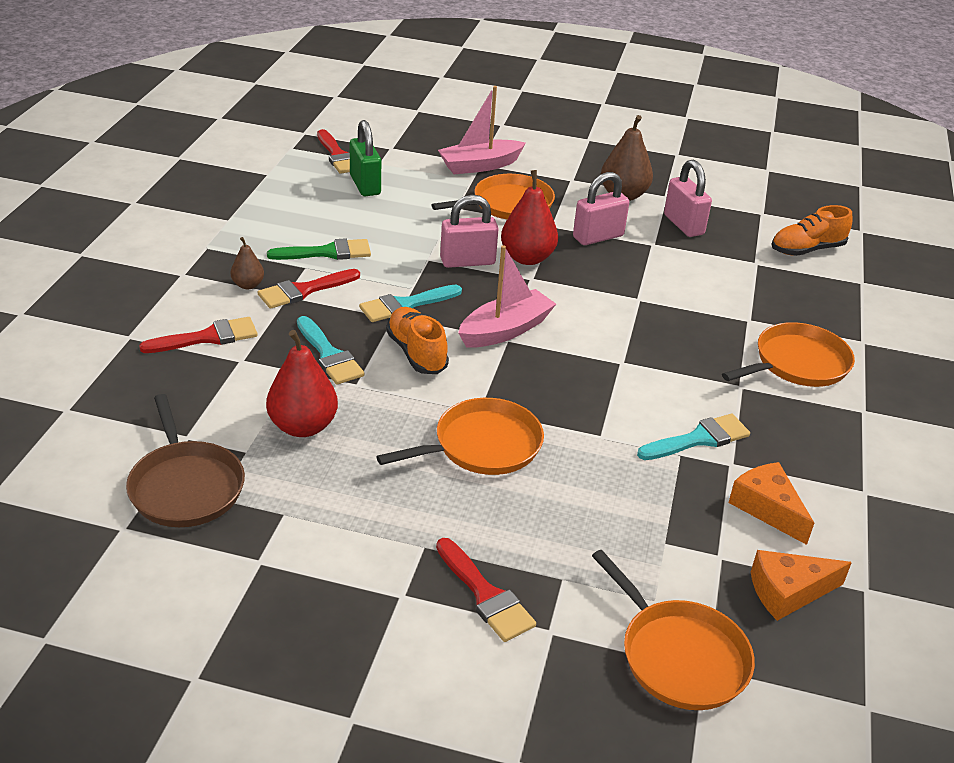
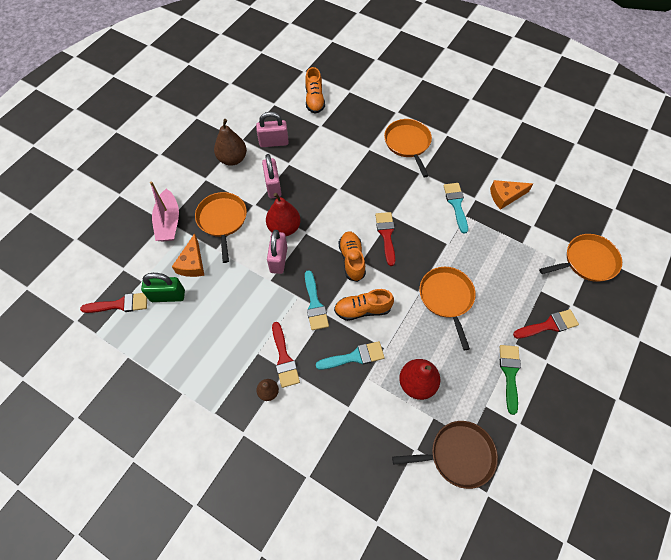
camera: 70 degrees left, 25 degrees up
red brush [139,317,258,353] -> red brush moved to [375,212,395,266]
green brush [267,238,371,260] -> green brush moved to [500,345,521,415]
pink boat [458,245,556,347] -> orange shoe [338,231,366,282]
orange cheese [751,550,852,621] -> orange cheese moved to [172,233,204,277]

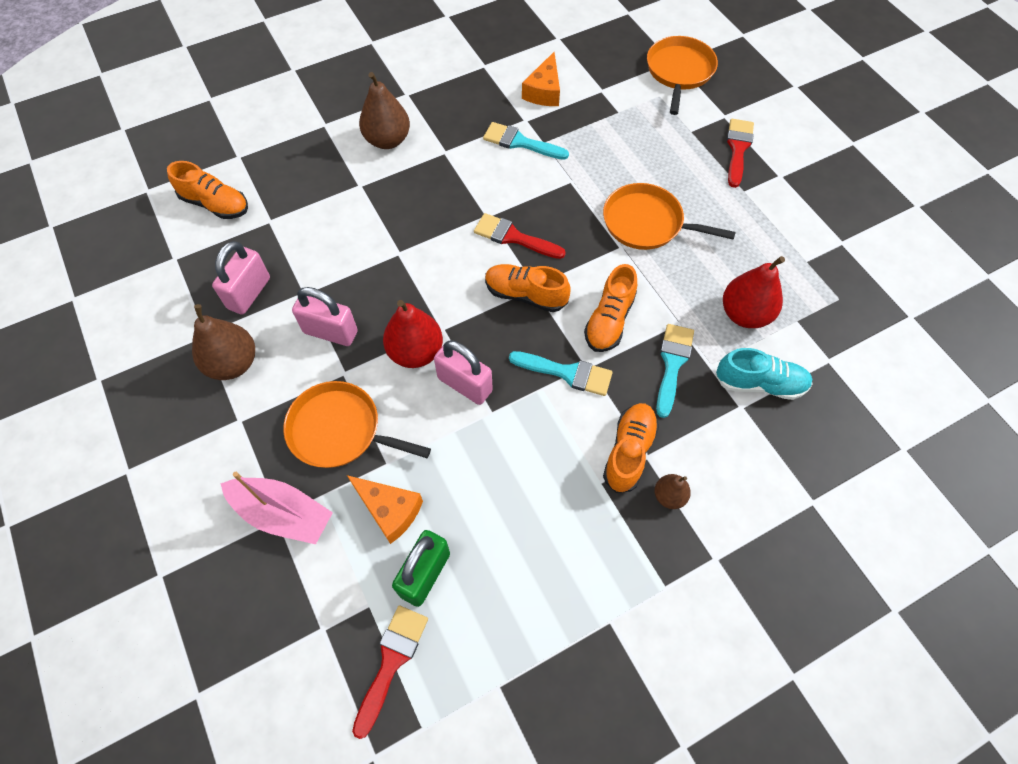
camera: 60 degrees left, 0 degrees up
red brush [272,322,300,388] -> orange shoe [603,403,659,493]
orange pan [384,119,432,177] -> brown pear [359,72,410,149]
brown pan [392,421,498,489] -> none
green brush [500,345,521,415] -> none
none -> turquoise shoe [715,348,813,400]

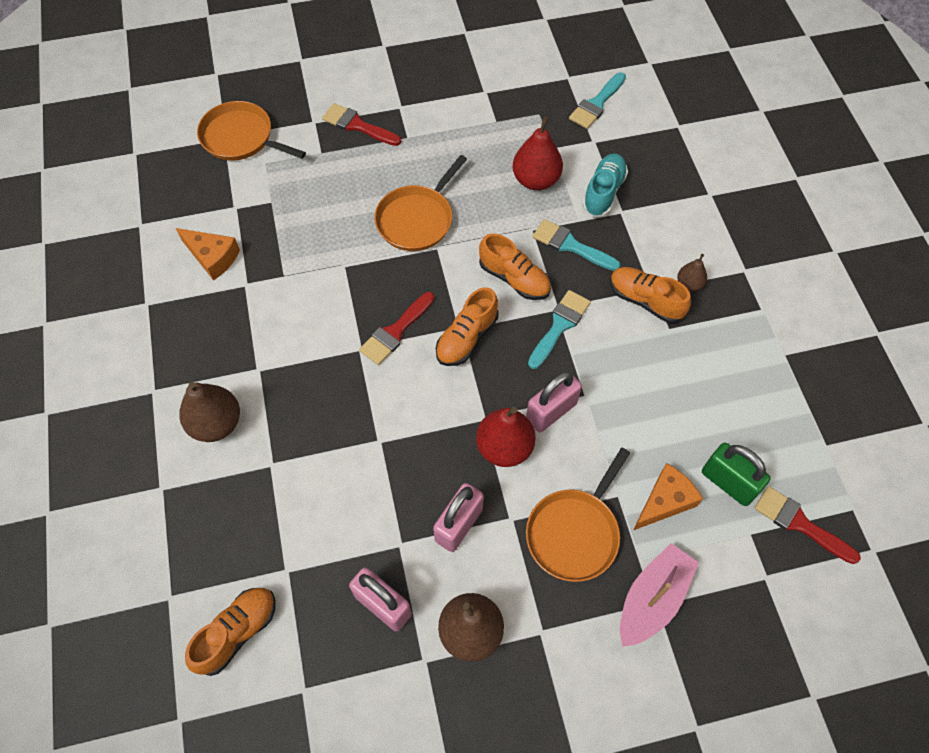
camera: 75 degrees left, 0 degrees up
turquoise brush [483,122,569,160] -> turquoise brush moved to [569,72,626,129]

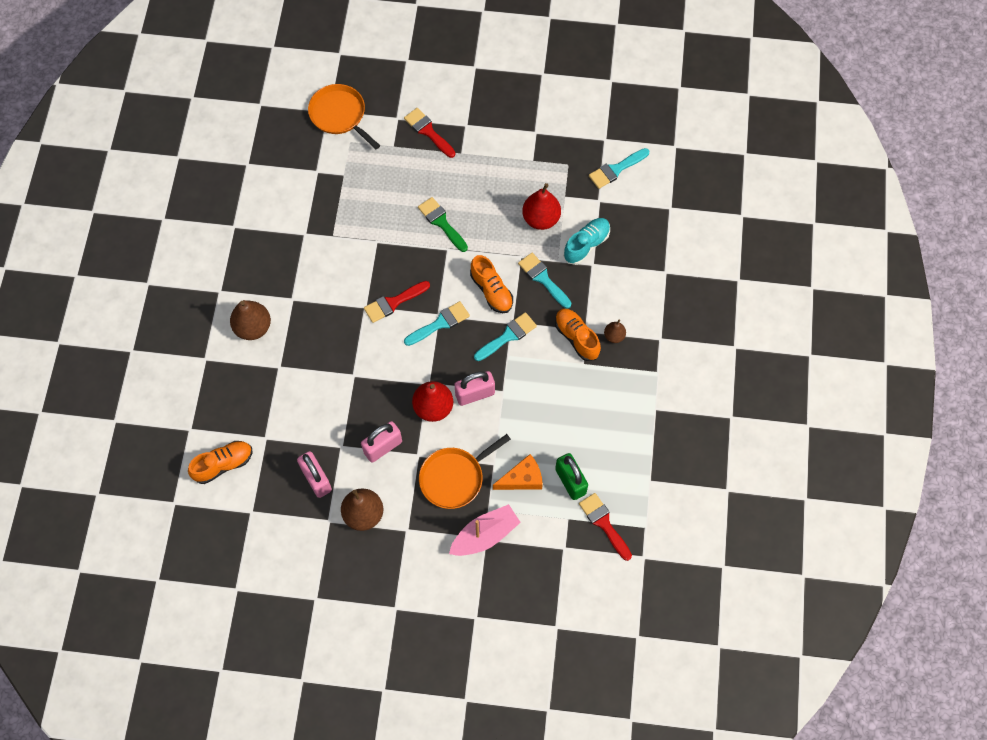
camera: 20 degrees right, 5 degrees up
orange cheese [176,228,240,280] -> none
orange pan [374,155,467,251] -> green brush [418,197,468,252]
orange shoe [436,287,498,366] -> turquoise brush [404,301,470,346]

